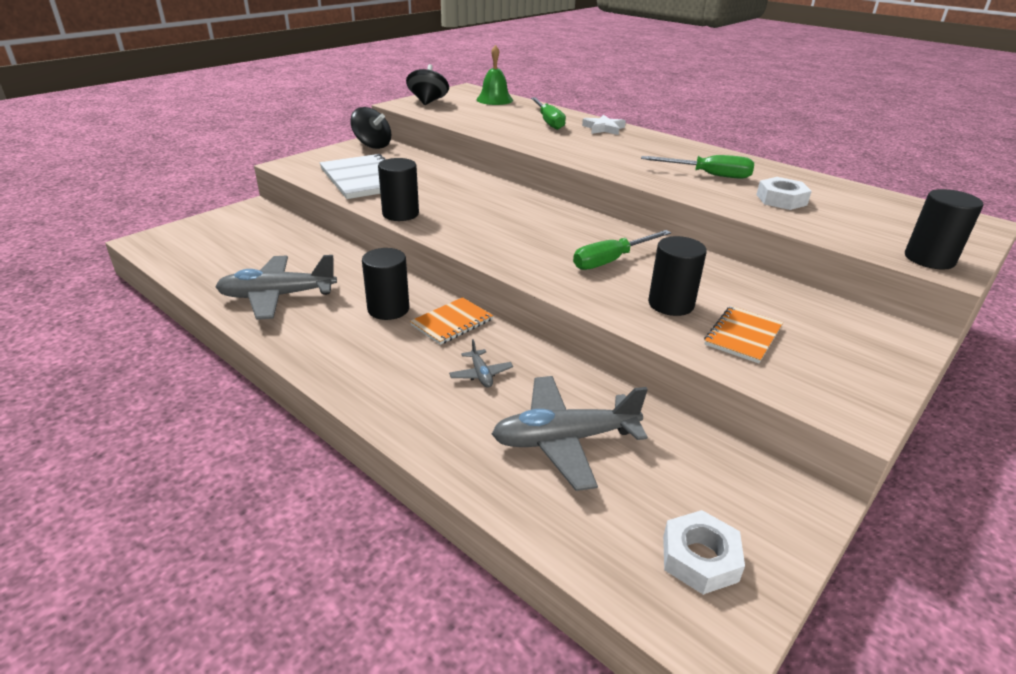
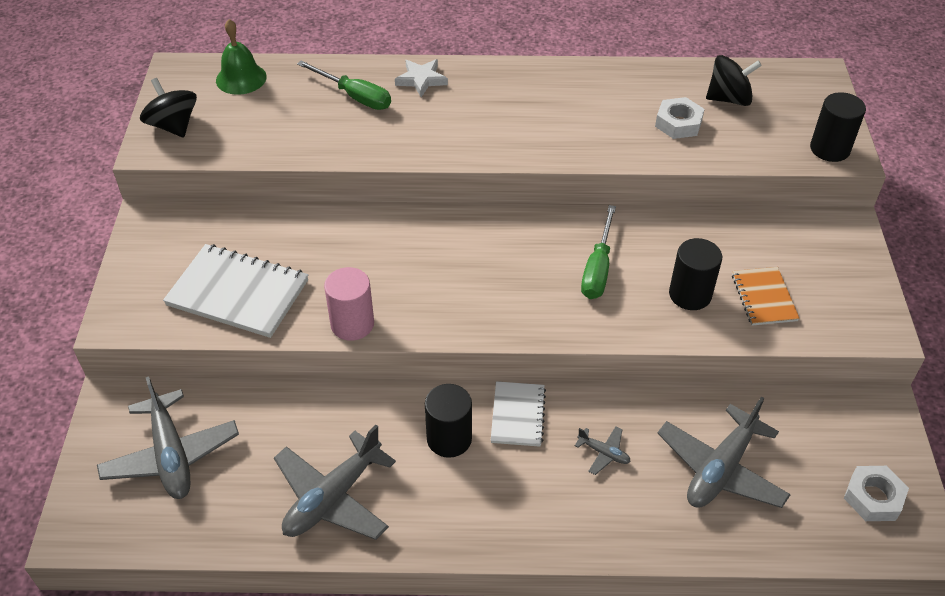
camera: 40 degrees left, 15 degrees up
black spinning top [350,107,391,149] -> black spinning top moved to [706,55,762,106]
black cylinder [378,158,419,221] -> pink cylinder [324,267,374,341]
orange notebook [410,297,493,345] -> white notebook [491,381,546,447]
green screwdriver [641,155,754,179] -> none
none -> grey plane [97,376,239,499]

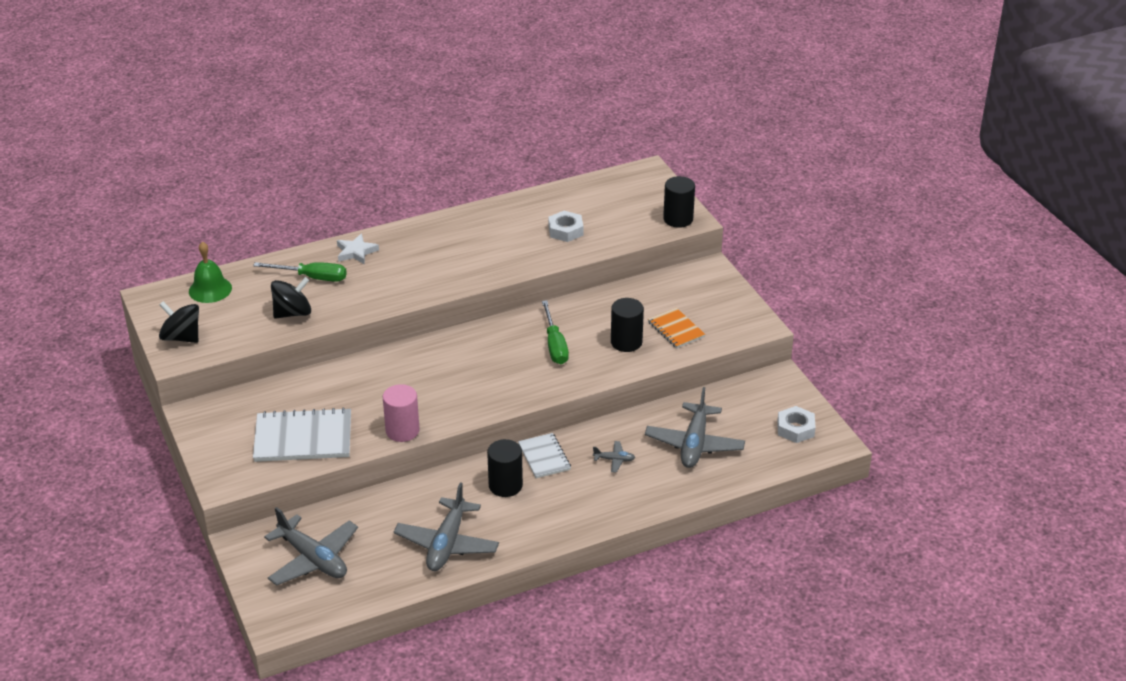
camera: 25 degrees left, 10 degrees down
black spinning top [706,55,762,106] -> black spinning top moved to [271,277,311,319]

